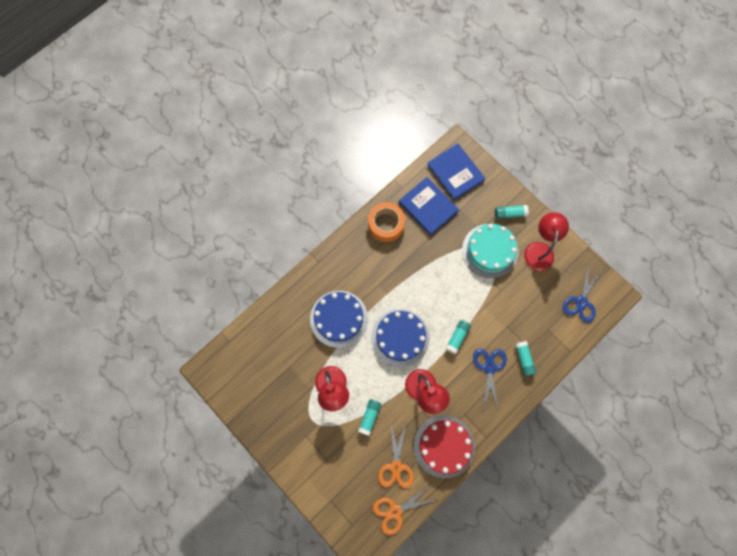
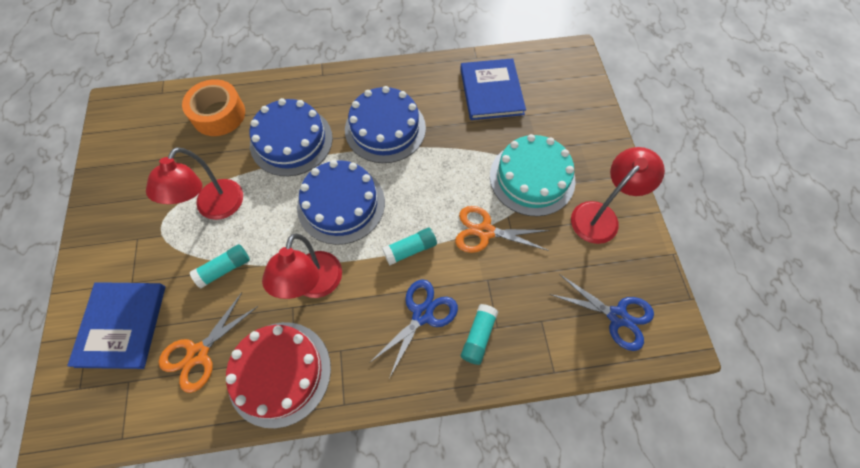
camera: 35 degrees right, 10 degrees down
orange tape [368,202,405,242] -> orange tape moved to [182,79,245,136]
orange scissors [373,485,437,535] -> orange scissors moved to [455,206,550,253]
blue book [427,143,485,200] -> blue book moved to [67,282,165,369]
turquoise glue stick [495,205,529,219] -> none
blue scissors [563,267,601,323] -> blue scissors turned 120 degrees counterclockwise [550,274,654,351]
none -> blue cake [345,86,426,163]

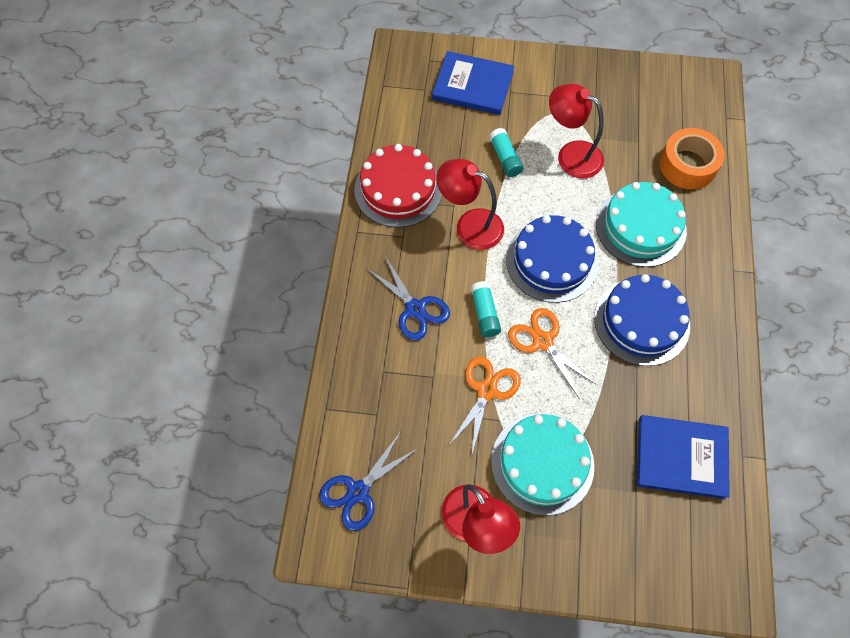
camera: 105 degrees right, 0 degrees up
orange scissors [159,293,258,393] -> orange scissors moved to [508,308,597,399]
blue cake [250,98,333,176] -> turquoise cake [596,182,687,267]
turquoise glue stick [461,304,499,365] -> none

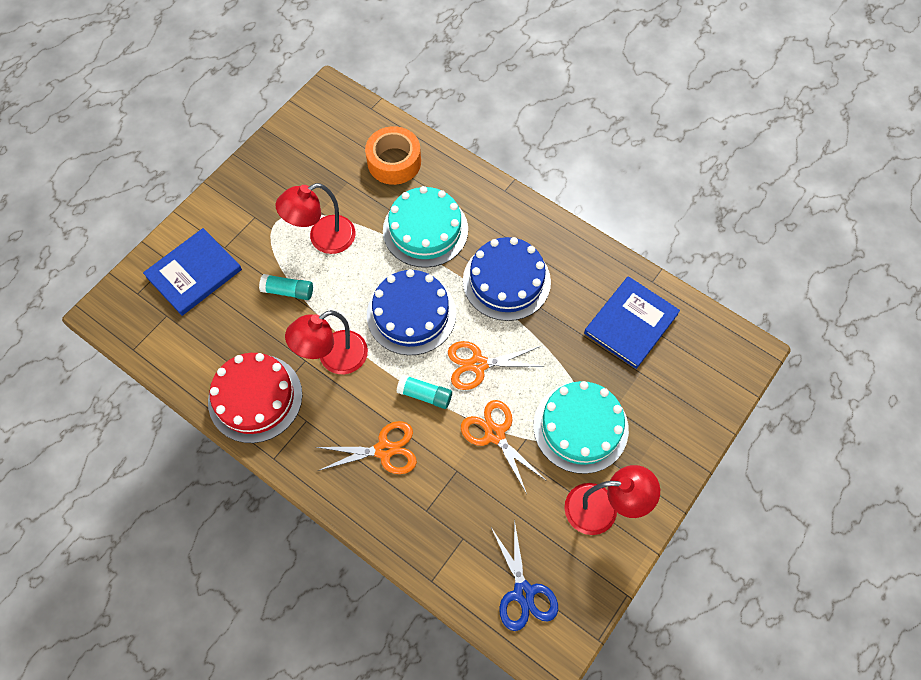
camera: 60 degrees left, 0 degrees up
blue scissors [366,256,450,341] -> orange scissors [316,421,417,474]

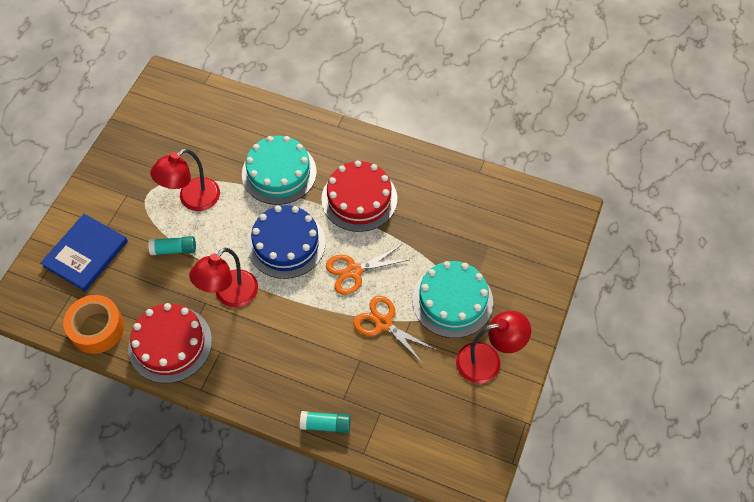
camera: 15 degrees left, 5 degrees down
orange scissors [316,421,417,474] -> none
orange tape [365,126,421,185] -> orange tape moved to [63,295,124,354]
turquoise glue stick [396,374,452,409] -> turquoise glue stick moved to [300,411,351,433]
blue cake [463,237,551,321] -> red cake [321,160,397,232]
blue scissors [491,519,558,631] -> none
blue book [584,276,680,369] -> none

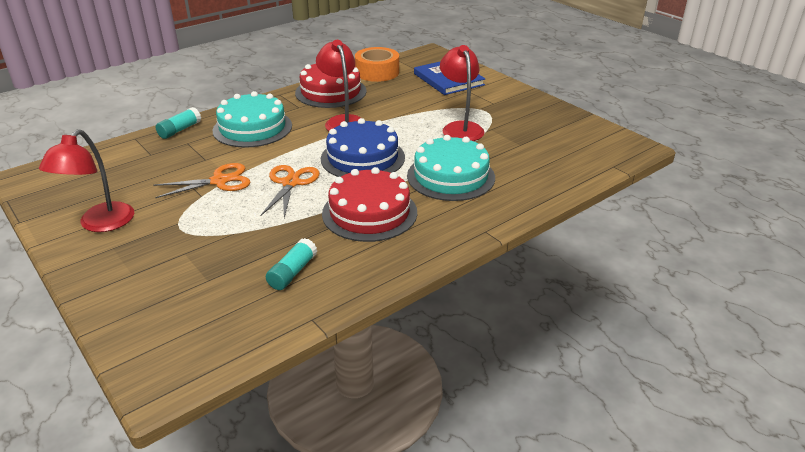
camera: 120 degrees right, 25 degrees down
turquoise glue stick [148,236,196,255] -> turquoise glue stick moved to [266,238,317,290]
turquoise cake [412,261,493,338] -> turquoise cake moved to [213,91,292,148]

